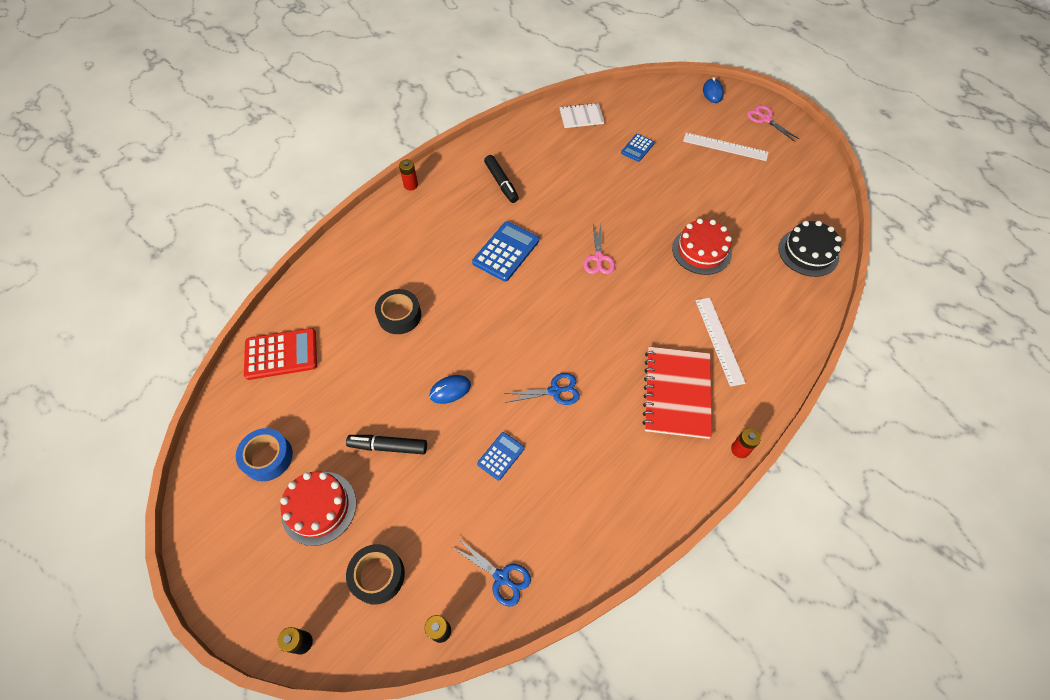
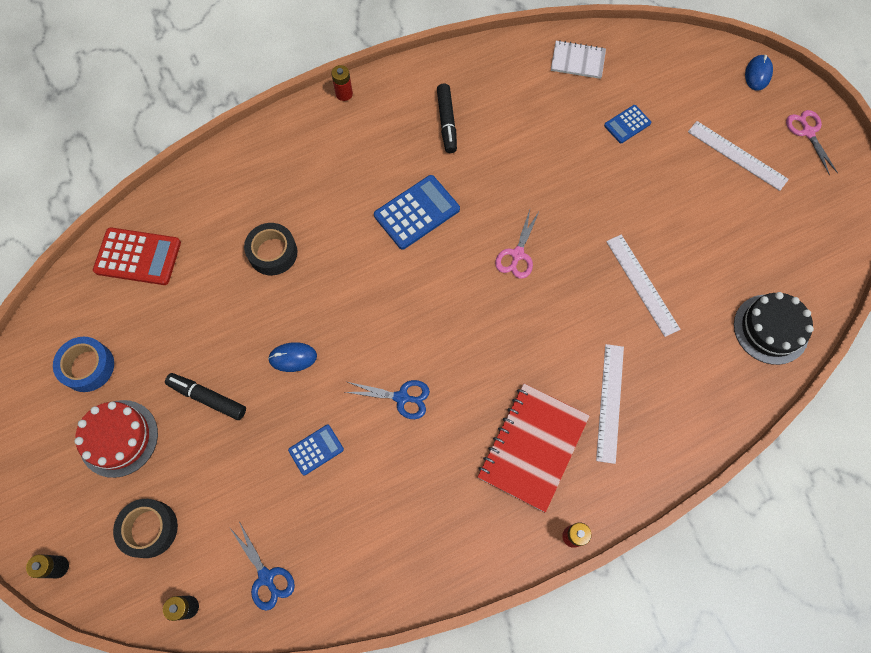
camera: 20 degrees right, 10 degrees up
red cake [672,218,732,275] -> white ruler [606,235,680,337]

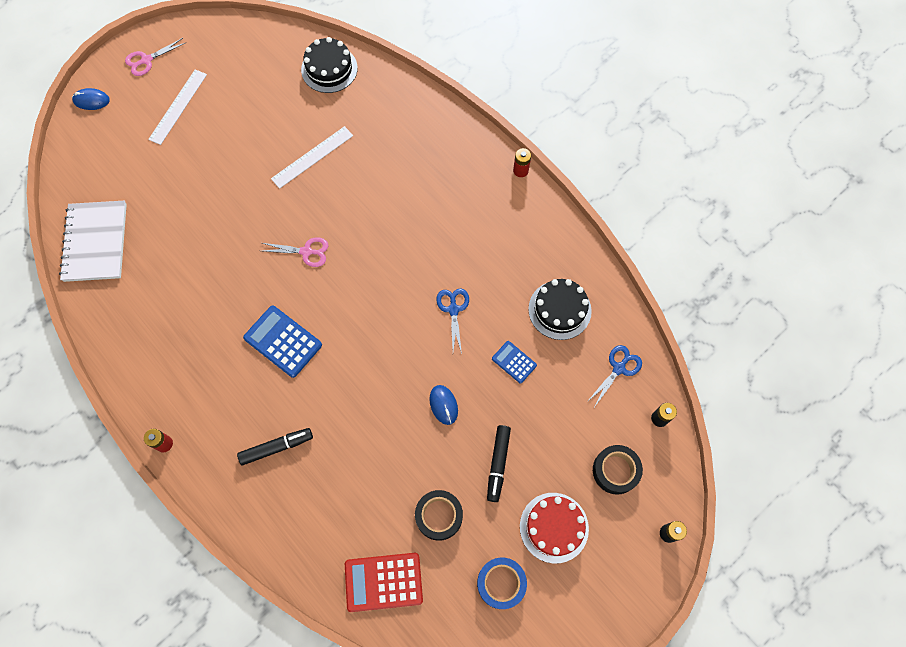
camera: 105 degrees left, 0 degrees up
red calculator [93,228,181,285] -> red calculator turned 90 degrees counterclockwise [345,553,423,612]
black tape [244,223,298,275] -> black tape moved to [415,490,463,541]
black marker [437,84,457,153] -> black marker moved to [237,428,313,465]
red notebook [478,384,590,513] -> none
white notebook [551,40,606,79] -> white notebook [59,201,127,282], size x1.73
white ruler [596,344,624,464] -> none
blue calculator [604,105,652,143] -> none
none -> black cake [528,279,592,340]

